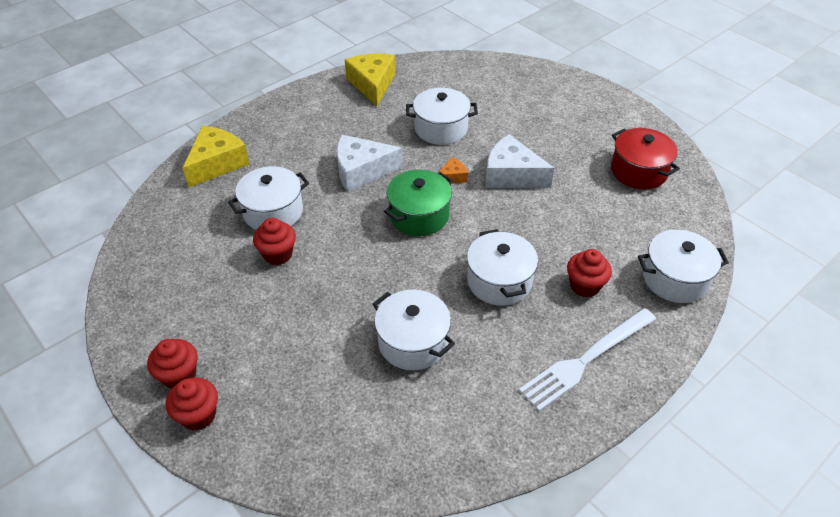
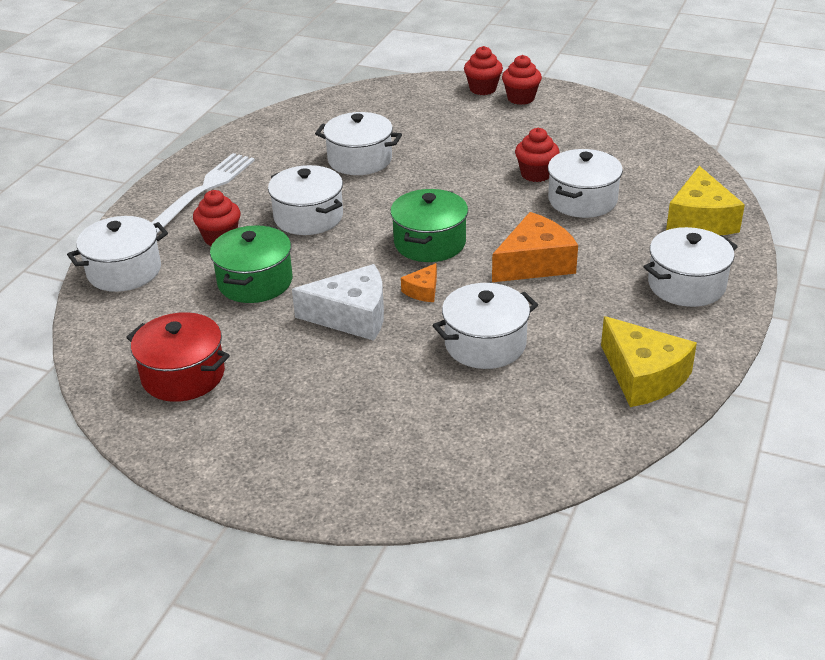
camera: 155 degrees right, 10 degrees down
white cheese [337,135,403,192] -> orange cheese [492,212,578,282]
none -> green pot [210,225,292,303]
none -> white pot [644,227,738,307]

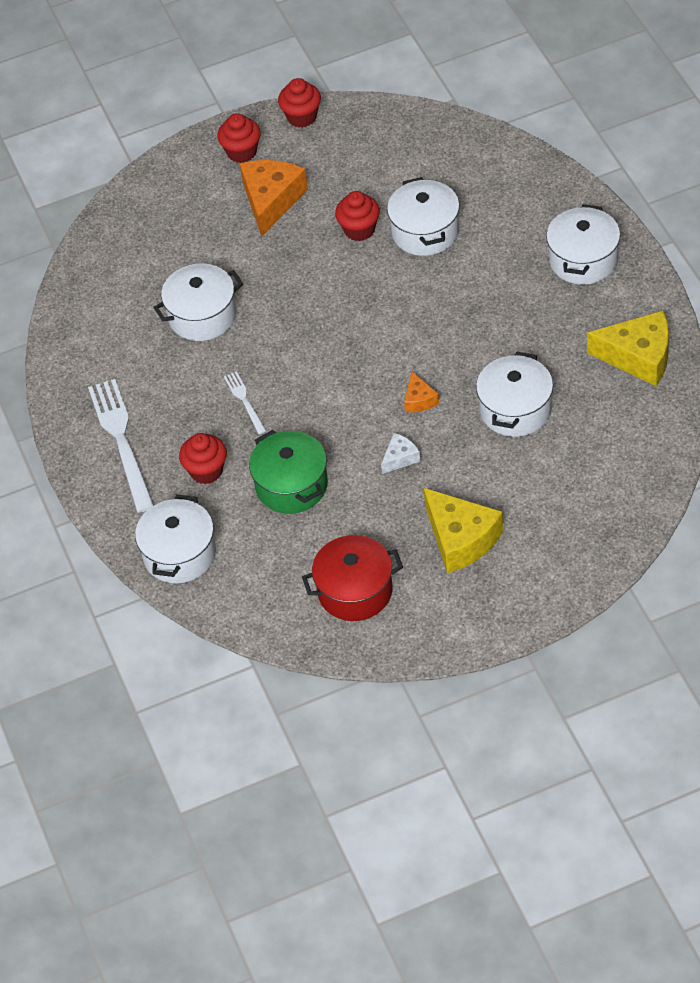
camera: 40 degrees left, 15 degrees up
white pot [268,165,343,235] -> white fork [224,371,266,434]
white cheese [292,264,384,341] -> white cheese [381,433,421,474], size x0.49
green pot [390,189,468,262] -> none
red cupcake [464,46,503,95] -> red cupcake moved to [278,78,321,128]
orange cheese [492,212,578,282] -> orange cheese moved to [240,160,308,237]
yellow cheese [666,166,745,235] -> yellow cheese moved to [424,488,503,573]

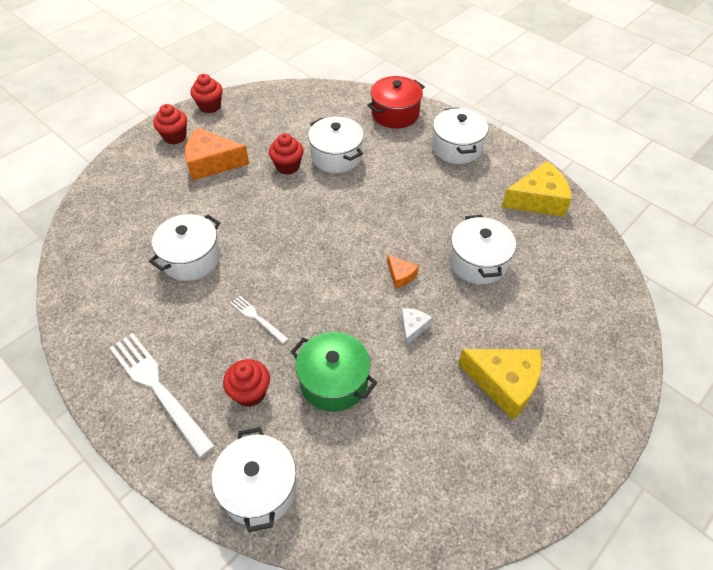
camera: 30 degrees left, 0 degrees up
orange cheese [240,160,308,237] -> orange cheese turned 75 degrees counterclockwise [185,127,249,181]
red pot [302,535,403,621] -> red pot moved to [367,76,425,129]

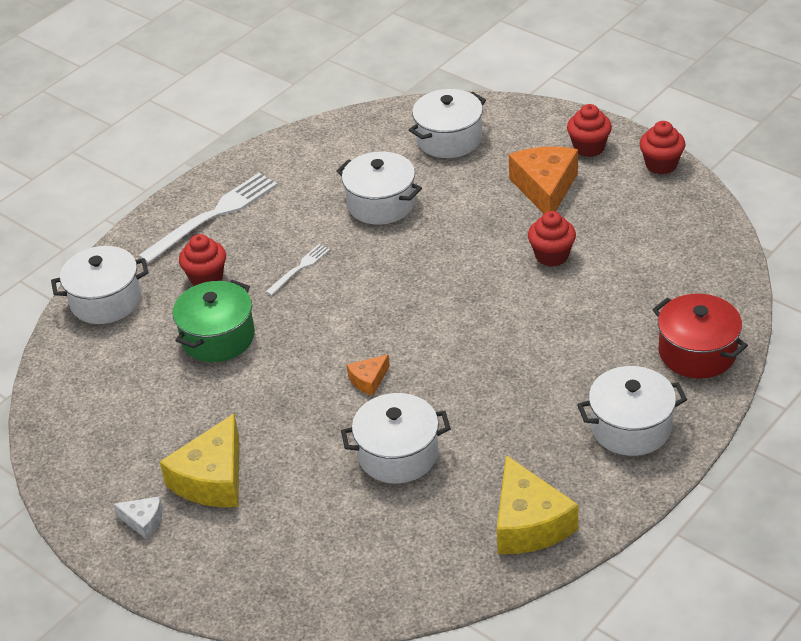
camera: 90 degrees right, 10 degrees down
white pot [308,117,364,173] -> white pot moved to [409,89,486,158]
white cheese [401,308,432,346] -> white cheese moved to [113,496,163,539]

